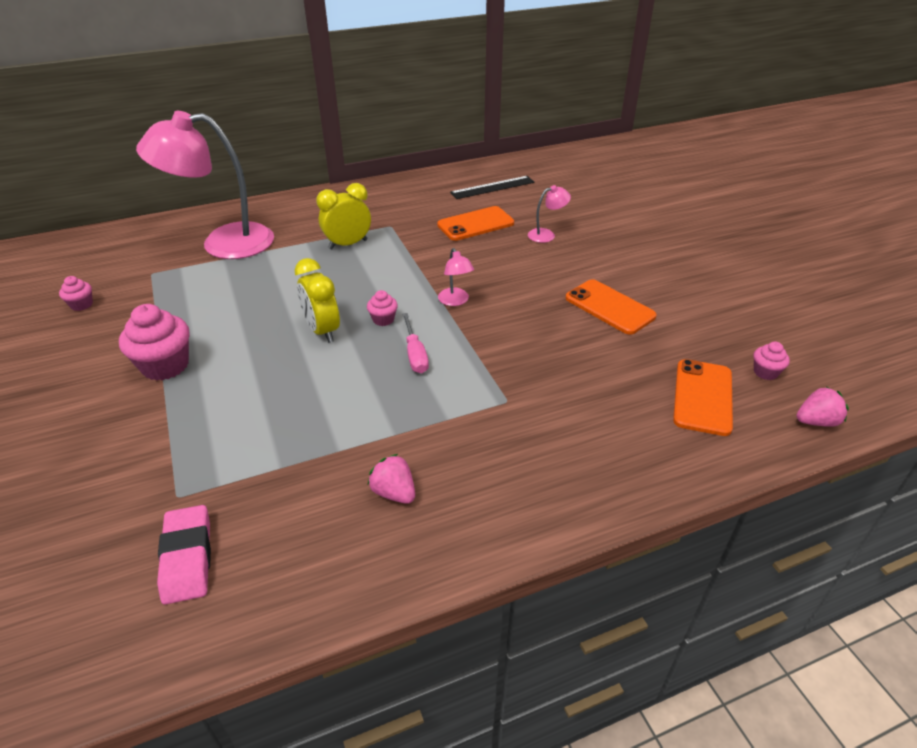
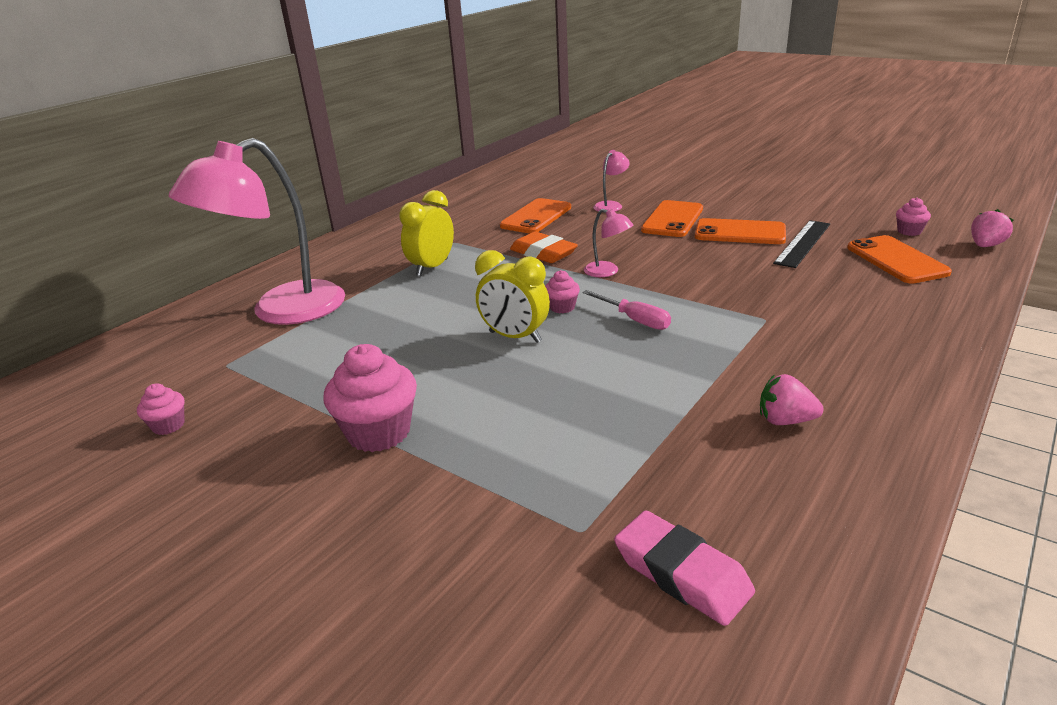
camera: 30 degrees left, 10 degrees down
black ruler [450,176,535,199] -> black ruler moved to [773,220,830,268]
none -> orange eraser [510,232,578,263]
none -> orange phone [641,200,703,237]

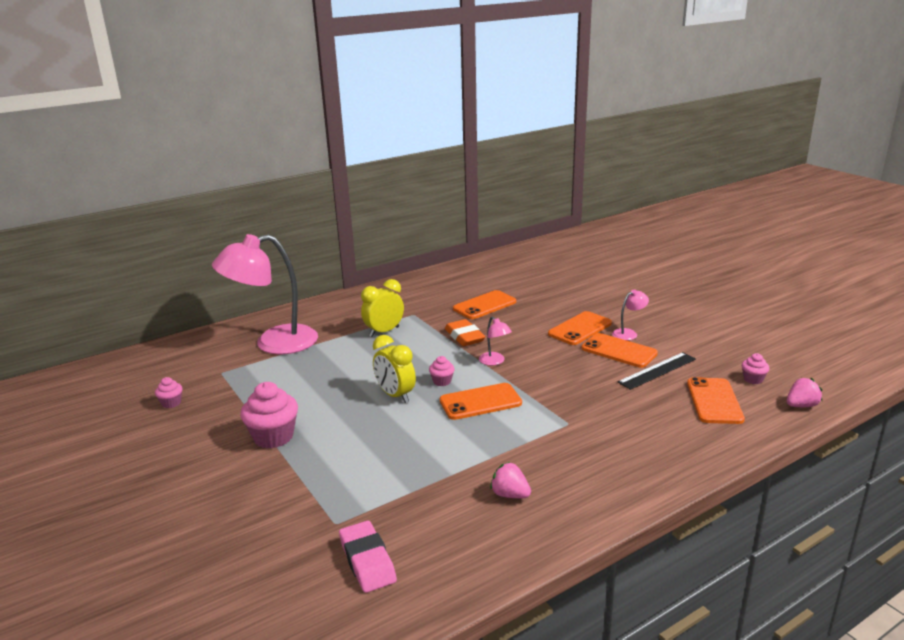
camera: 20 degrees right, 5 degrees down
pink screwdriver [582,290,671,330] -> orange phone [440,383,522,420]
pink lamp [593,150,630,212] -> pink lamp moved to [612,289,649,341]

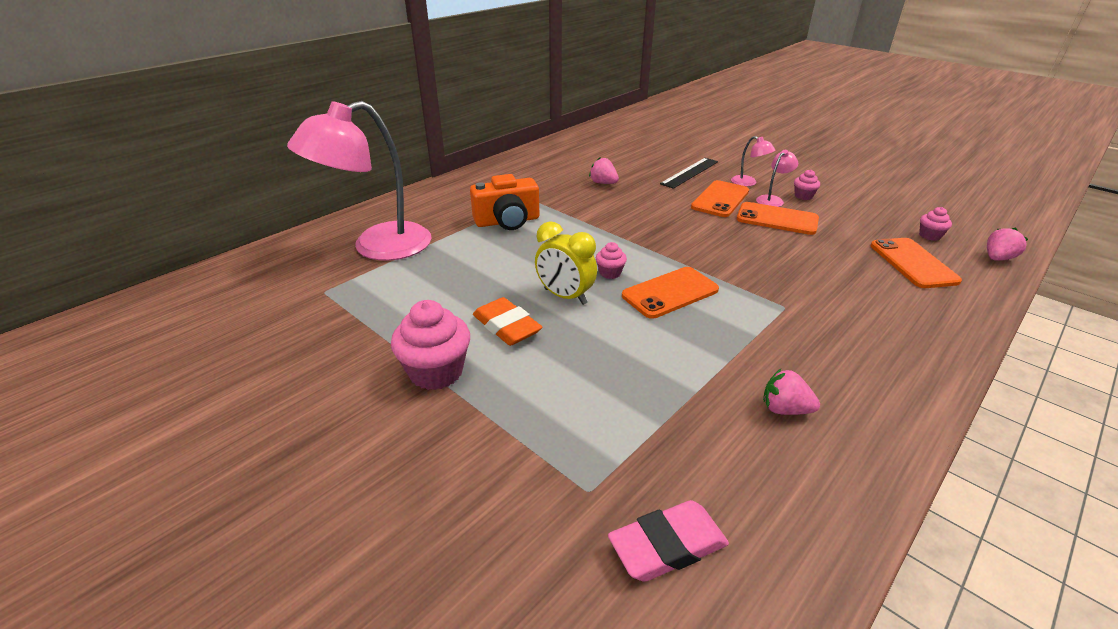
camera: 15 degrees left, 10 degrees up
pink cupcake [155,377,183,408] -> pink cupcake moved to [794,169,820,200]
pink eraser [339,521,397,593] -> pink eraser turned 75 degrees counterclockwise [608,500,729,582]
yellow clock [361,279,404,337] -> orange camera [470,174,539,230]
orange eraser [445,319,485,346] -> orange eraser moved to [473,297,542,346]
orange phone [453,290,516,319] -> pink strawberry [589,157,619,184]
pink lamp [479,317,512,365] -> pink lamp moved to [731,136,776,186]
black ruler [618,352,696,390] -> black ruler moved to [660,158,718,189]

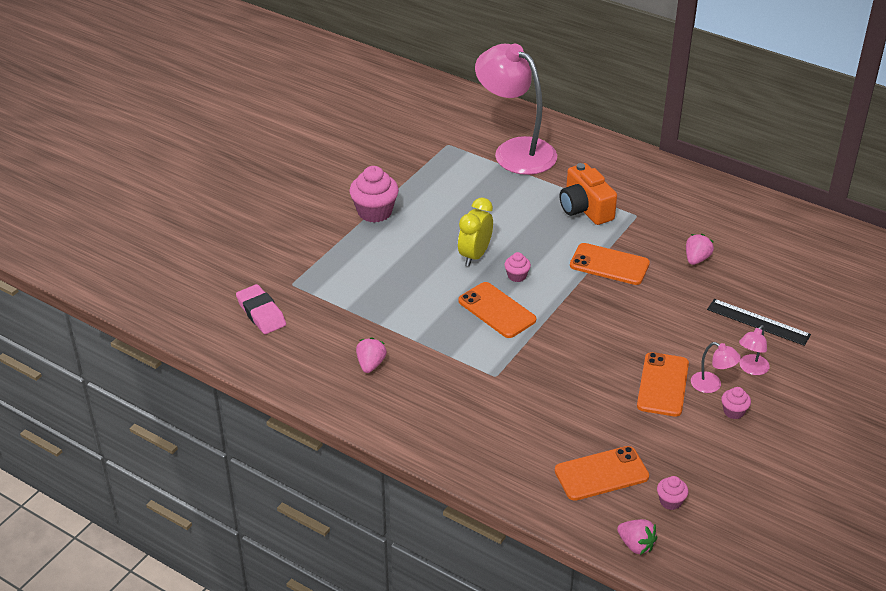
camera: 80 degrees right, 5 degrees up
orange eraser [473,297,542,346] -> none
orange phone [691,180,749,217] -> orange phone moved to [570,243,650,285]

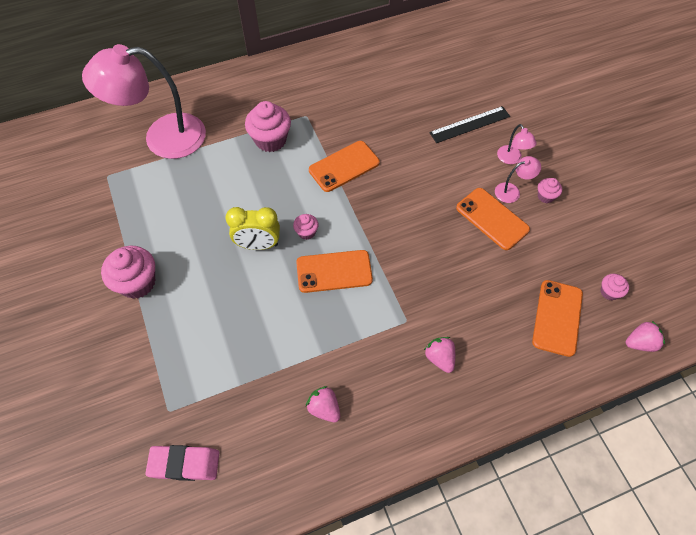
camera: 55 degrees left, 20 degrees up
yellow clock [458,198,493,266] -> yellow clock turned 60 degrees counterclockwise [225,207,280,250]
orange camera [560,163,617,225] -> pink cupcake [245,101,291,152]
pink strawberry [686,234,714,265] -> pink strawberry moved to [424,337,455,373]

